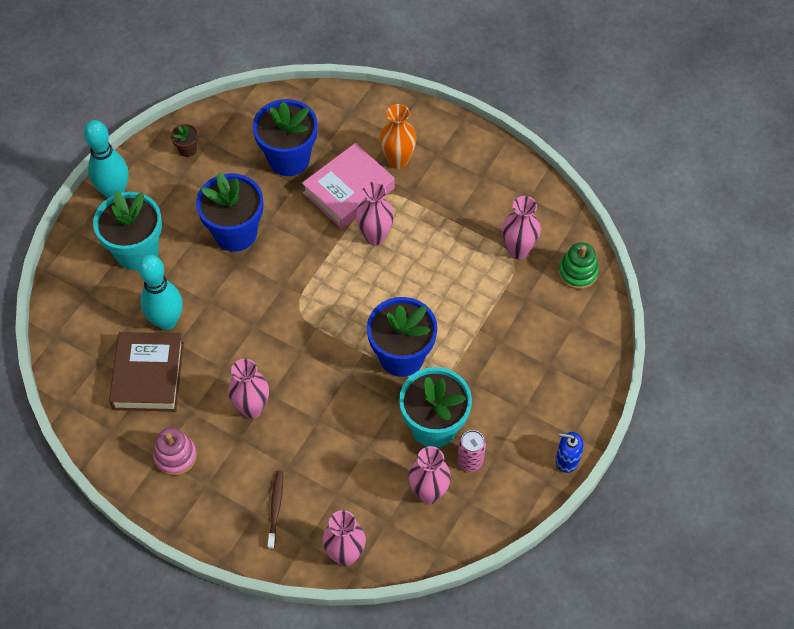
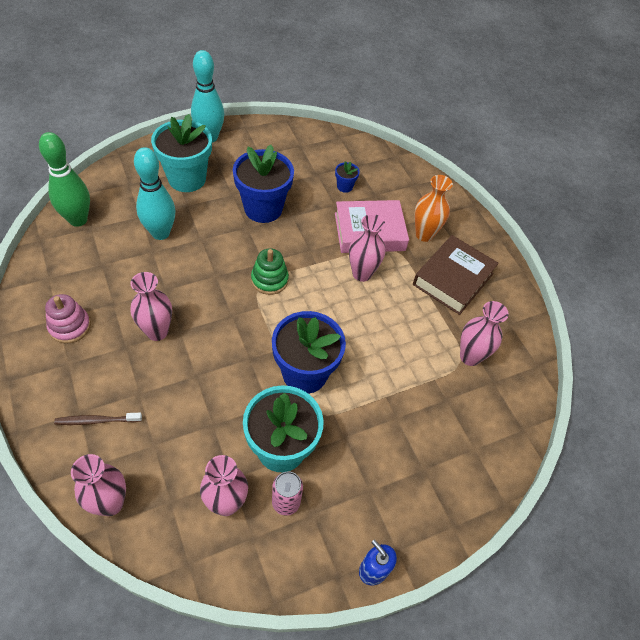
camera: 30 degrees right, 5 degrees down
brown book [109,332,184,412] -> brown book moved to [413,235,499,315]
brown flower pot [171,124,199,157] -> none
blue flower pot [253,99,318,176] -> blue flower pot [335,161,360,193], size x0.44
brown toothbrush [267,471,283,549] -> brown toothbrush turned 135 degrees counterclockwise [54,413,142,425]
green stacking toy [558,242,599,289] -> green stacking toy moved to [251,248,289,295]
none -> green bowling pin [39,132,90,227]

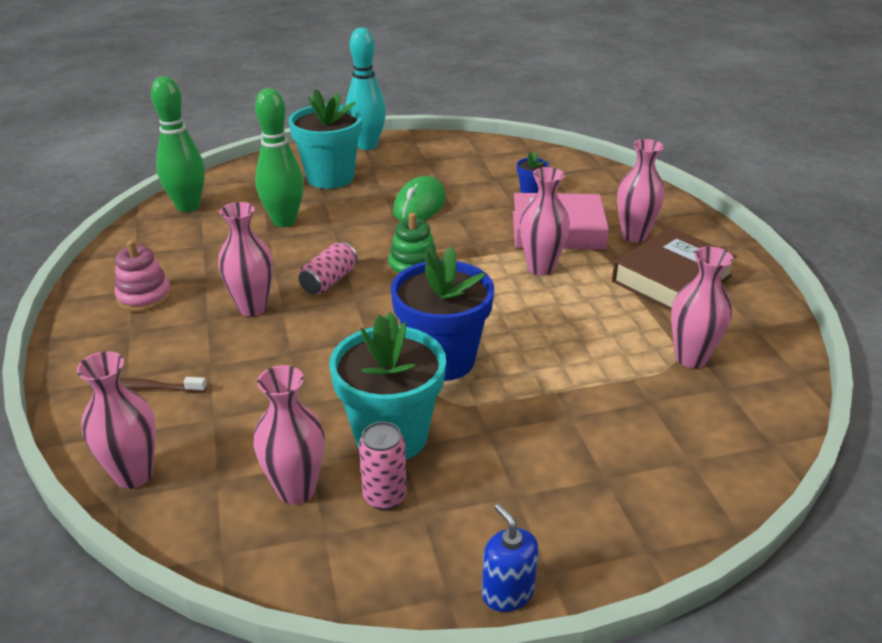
camera: 15 degrees right, 20 degrees down
turquoise bowling pin [134,147,175,240] -> green bowling pin [255,88,304,227]
blue flower pot [233,145,294,223] -> green mouse [393,176,446,221]
orange vase [415,175,453,242] -> pink vase [617,139,665,242]
none -> pink can [299,242,357,294]

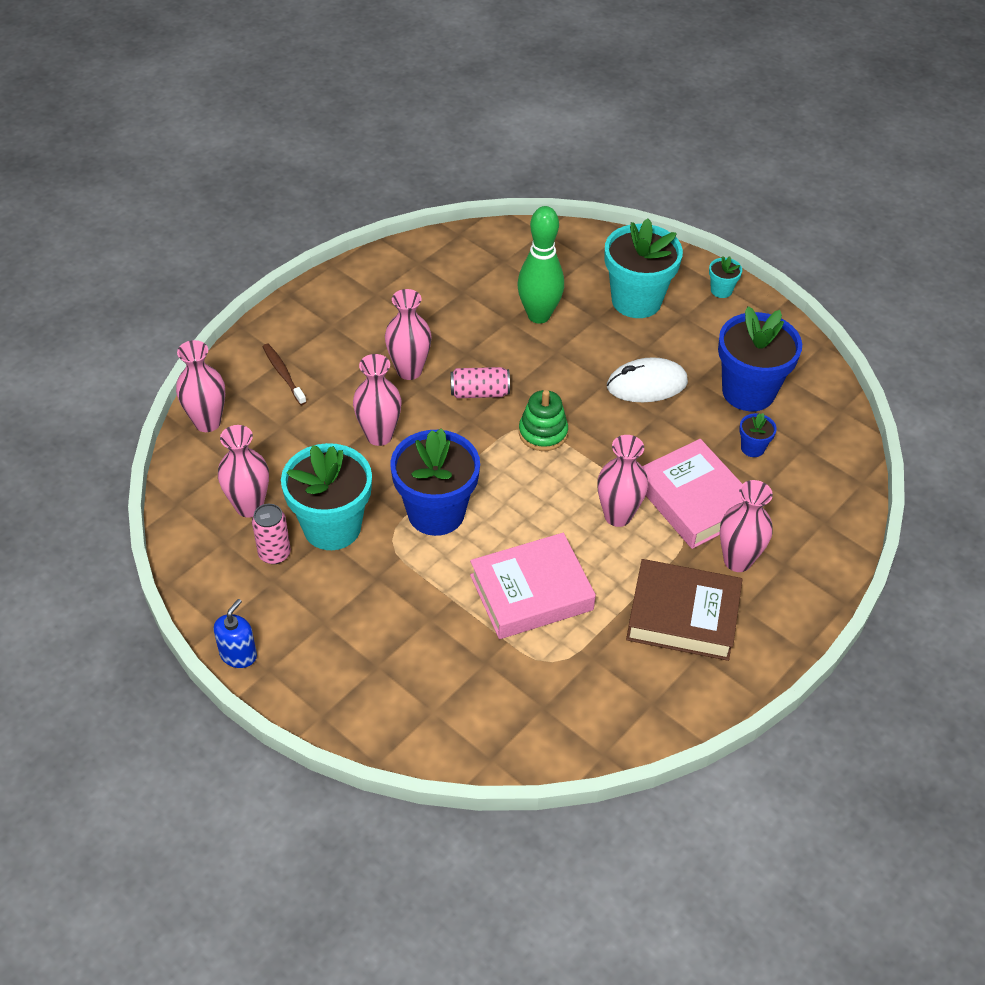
camera: 55 degrees right, 15 degrees up
pink stacking toy [115,240,172,312] -> none
green bowling pin [151,76,205,212] -> none
turquoise bowling pin [346,28,386,150] -> turquoise flower pot [709,256,742,298]
green mouse [393,176,446,221] -> white mouse [607,357,688,402]
pink vase [671,246,734,368] -> pink vase moved to [353,354,402,446]
none -> pink book [470,533,596,639]
none -> blue flower pot [718,306,802,411]

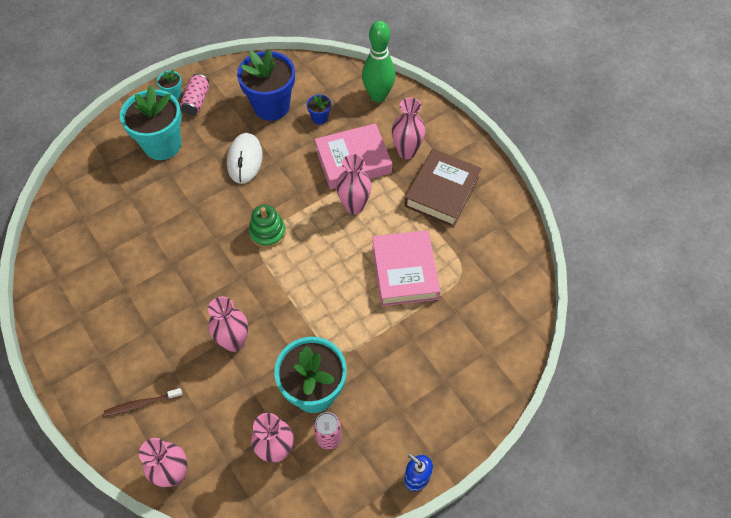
camera: 75 degrees left, 10 degrees up
pink vase [385,289,431,380] -> none
blue flower pot [390,428,480,536] -> none
pink can [450,367,510,398] -> pink can moved to [180,74,209,115]
green bowling pin [518,206,564,323] -> green bowling pin moved to [362,21,396,102]

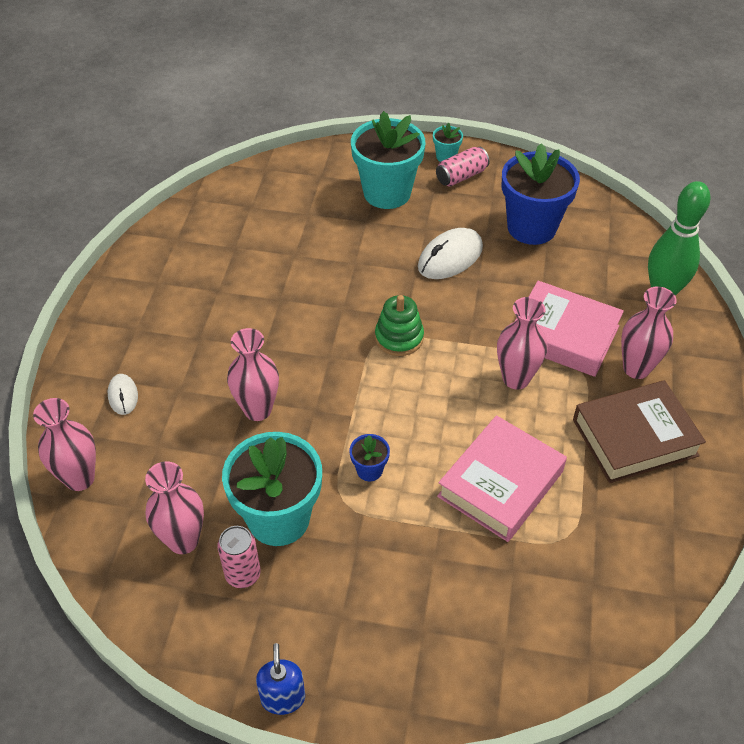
camera: 45 degrees right, 10 degrees down
brown toothbrush [104,388,182,416] -> white mouse [108,374,138,415]
blue flower pot [307,95,331,125] -> blue flower pot moved to [350,434,390,481]

